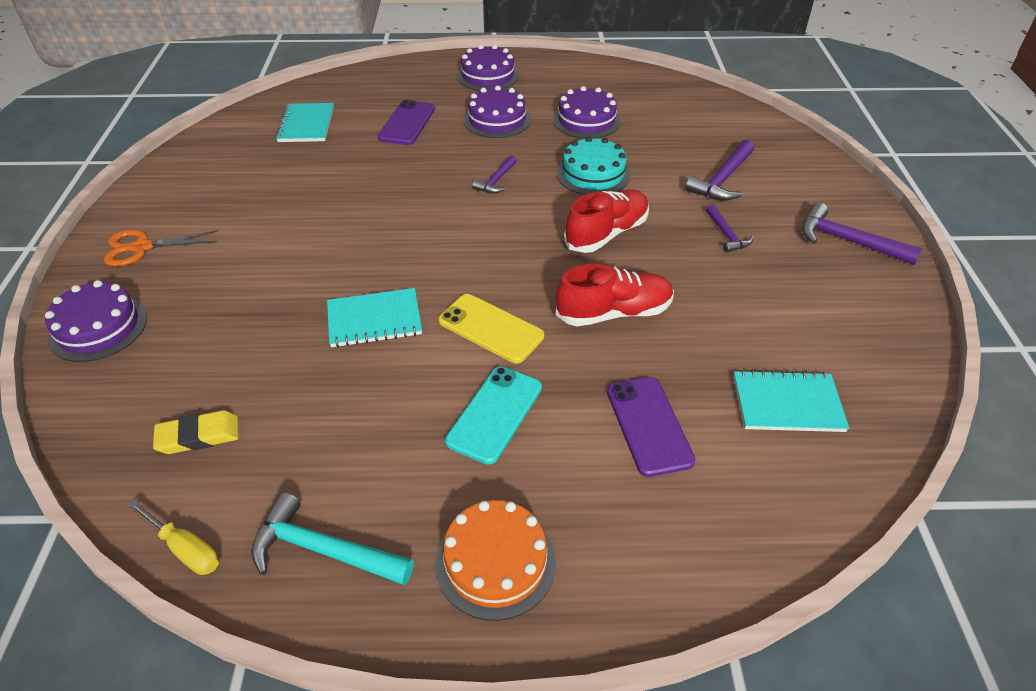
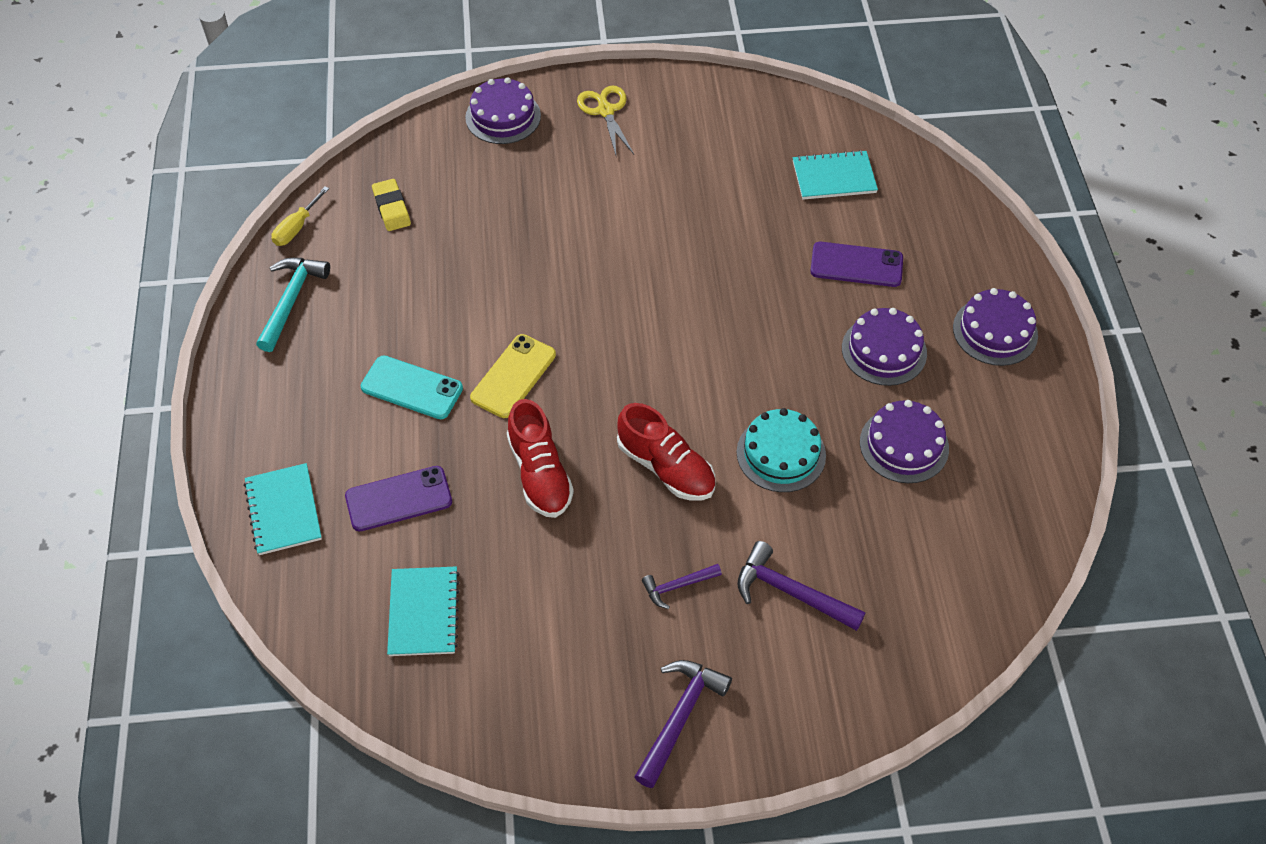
camera: 85 degrees right, 10 degrees up
orange scissors [104,230,219,266] -> yellow scissors [577,86,634,155]
turquoise notebook [327,288,422,347] -> turquoise notebook moved to [244,463,322,555]
orange cake [435,500,556,621] -> none
purple hammer [472,155,517,193] -> none

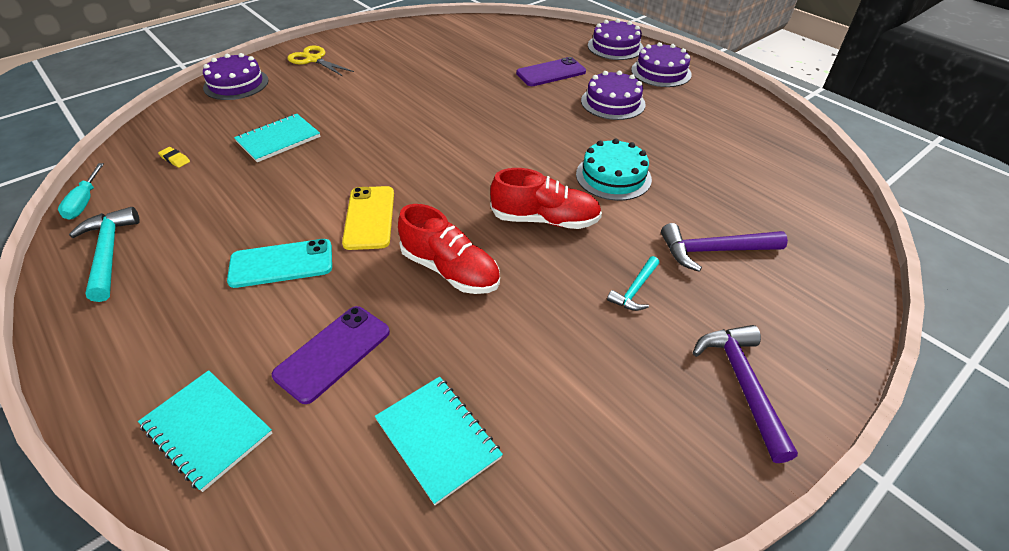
camera: 35 degrees left, 10 degrees down
yellow screwdriver [272,186,329,246] -> turquoise screwdriver [58,163,104,220]
yellow eraser [372,179,411,231] -> yellow eraser [158,147,190,168], size x0.59
purple hammer [642,564,722,609] -> turquoise hammer [607,256,659,311]
turquoise notebook [793,150,878,200] -> turquoise notebook moved to [234,114,320,162]
purple cake [860,400,949,483] -> purple cake moved to [588,19,644,60]

